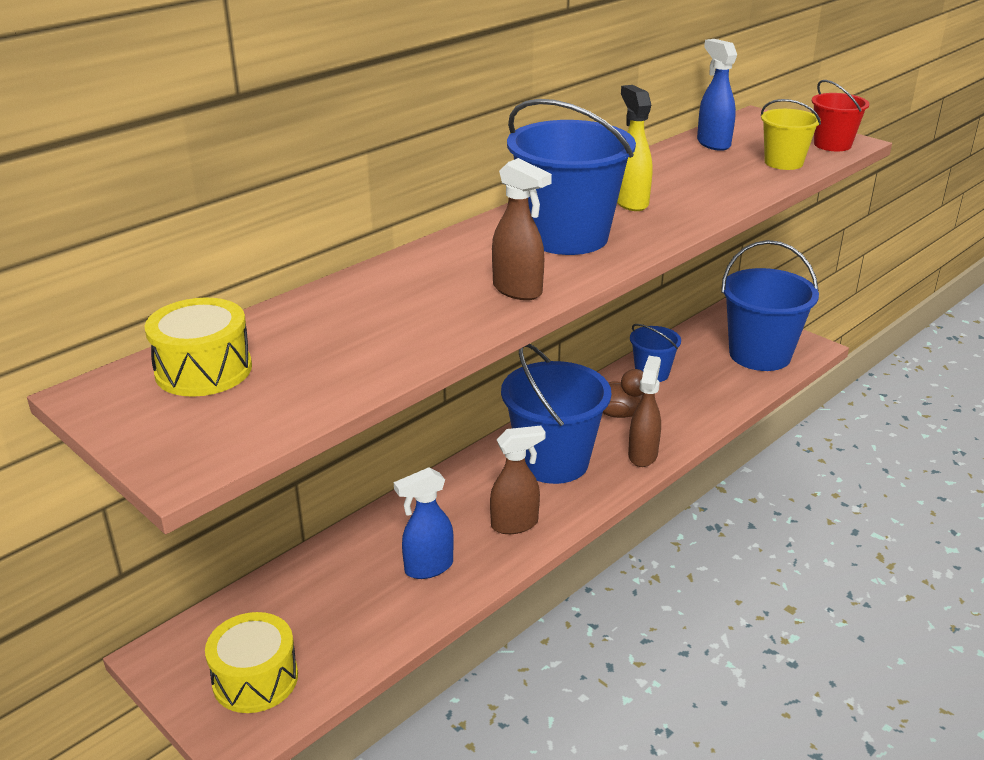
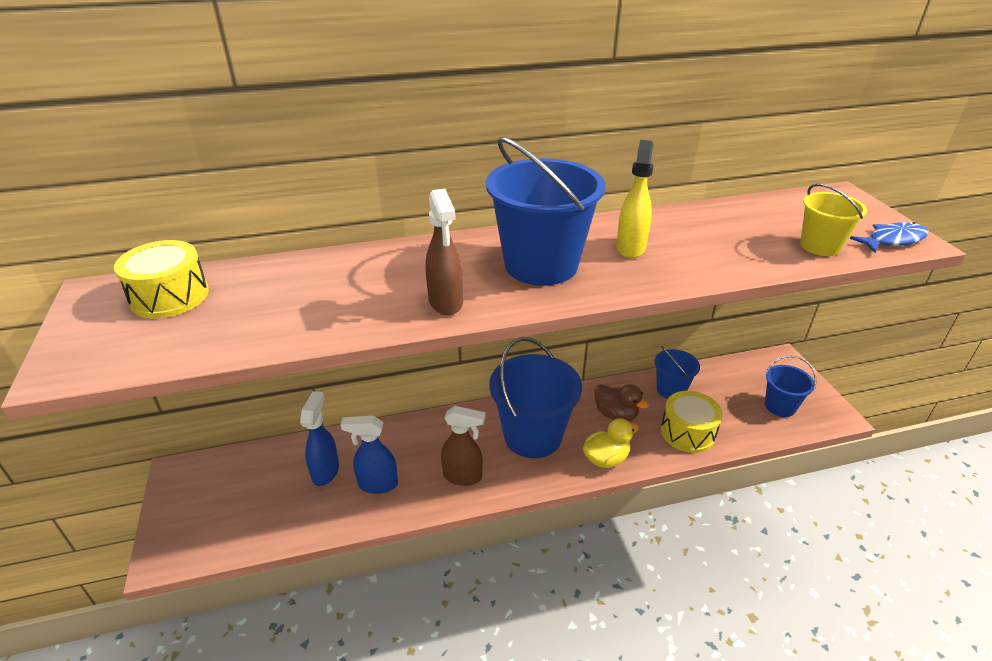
camera: 30 degrees right, 5 degrees up
yellow drum [205,612,298,713] -> yellow drum moved to [661,391,723,453]
brown spray bottle [628,356,661,467] -> yellow duck [583,418,639,468]
blue spray bottle [697,39,737,151] -> blue spray bottle moved to [300,391,339,486]
blue bucket [721,240,819,371] -> blue bucket [765,355,817,417], size x0.54
red bucket [812,80,869,151] -> blue fish [850,222,928,253]

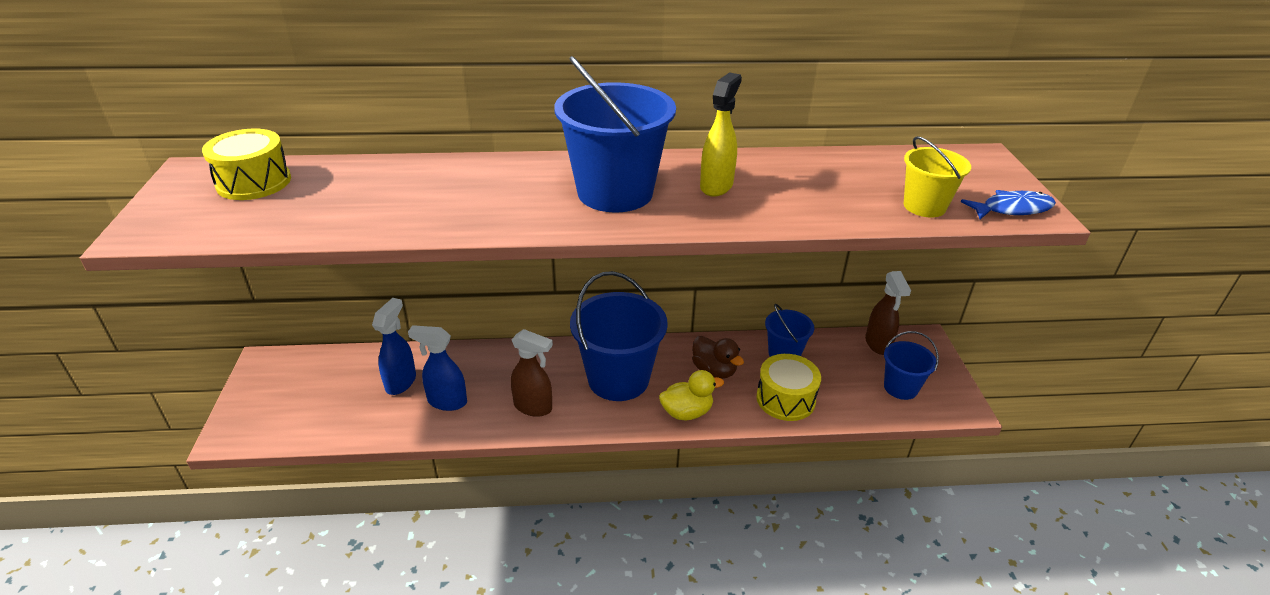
camera: 10 degrees right, 0 degrees up
brown spray bottle [426,189,463,315] -> brown spray bottle moved to [865,271,911,355]

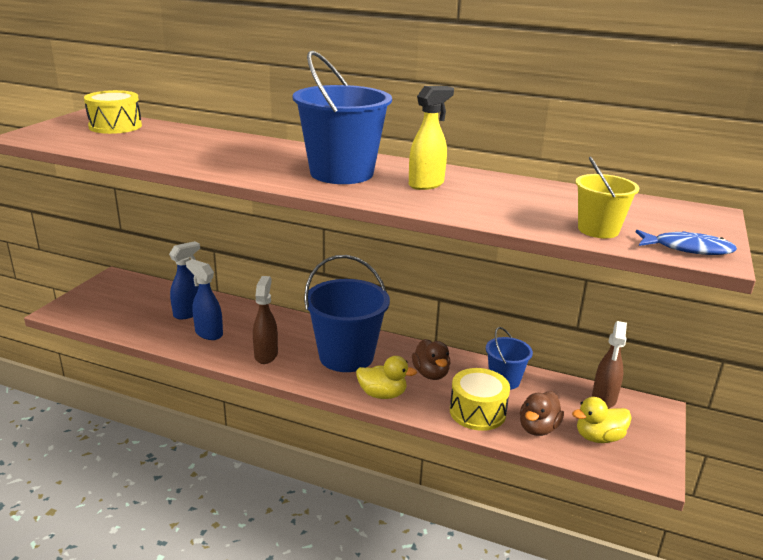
camera: 25 degrees right, 10 degrees down
brown spray bottle [511,329,553,417] -> brown spray bottle turned 135 degrees counterclockwise [253,276,278,364]
blue bucket [884,331,939,400] -> yellow duck [572,397,632,443]
none -> brown duck [520,392,564,436]

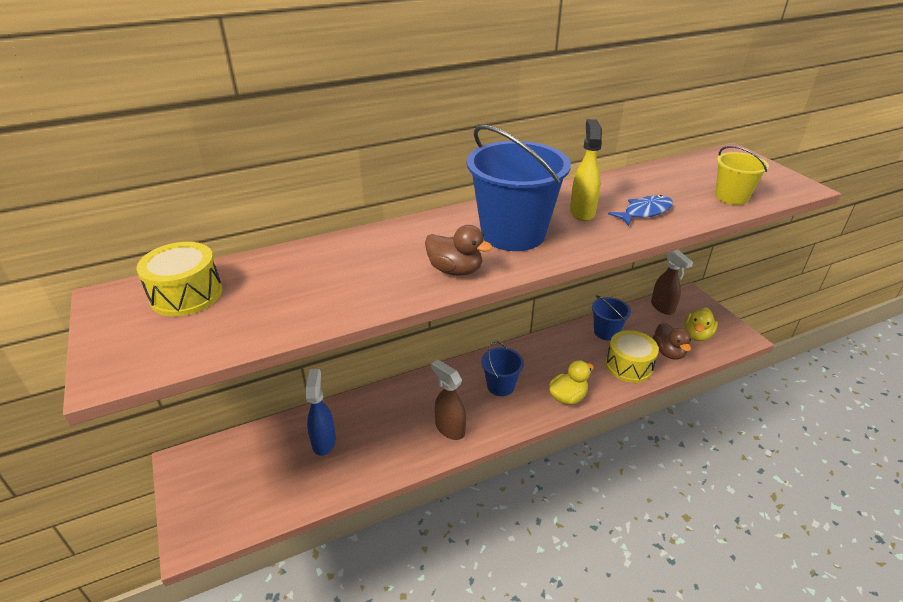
camera: 45 degrees left, 10 degrees up
blue spray bottle [186,259,223,340] -> none
blue bucket [304,255,390,372] -> blue bucket [481,341,524,396], size x0.54
brown duck [412,339,451,380] -> brown duck moved to [425,225,493,276]
blue fish [636,230,737,255] -> blue fish moved to [608,195,673,226]

